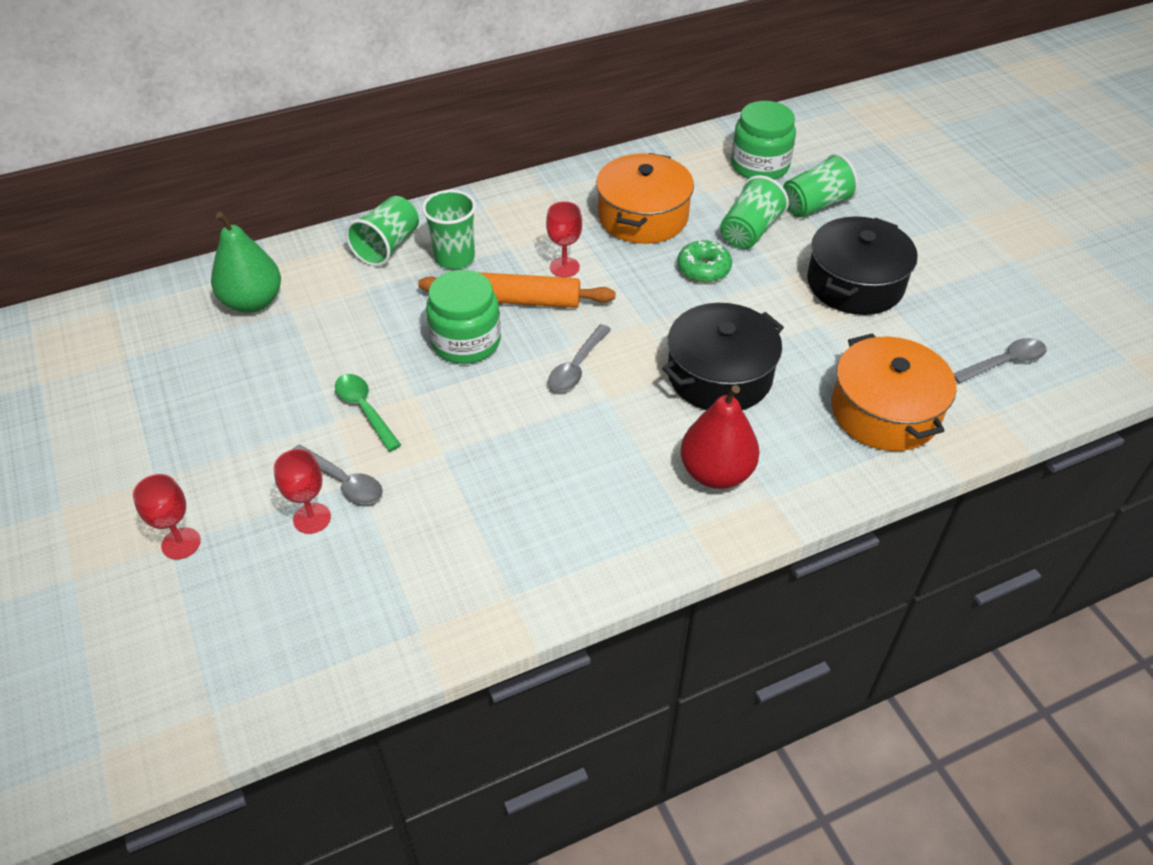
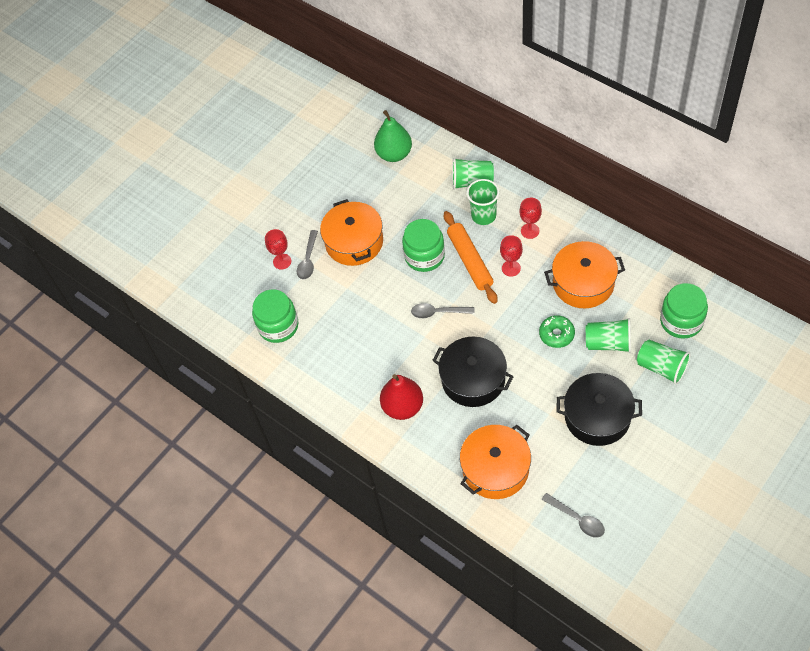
camera: 70 degrees right, 10 degrees up
red goblet [133,474,201,559] -> red goblet moved to [519,198,542,239]
green spoon [335,374,401,451] -> orange pot [320,199,383,266]
none -> green jar [252,289,298,343]

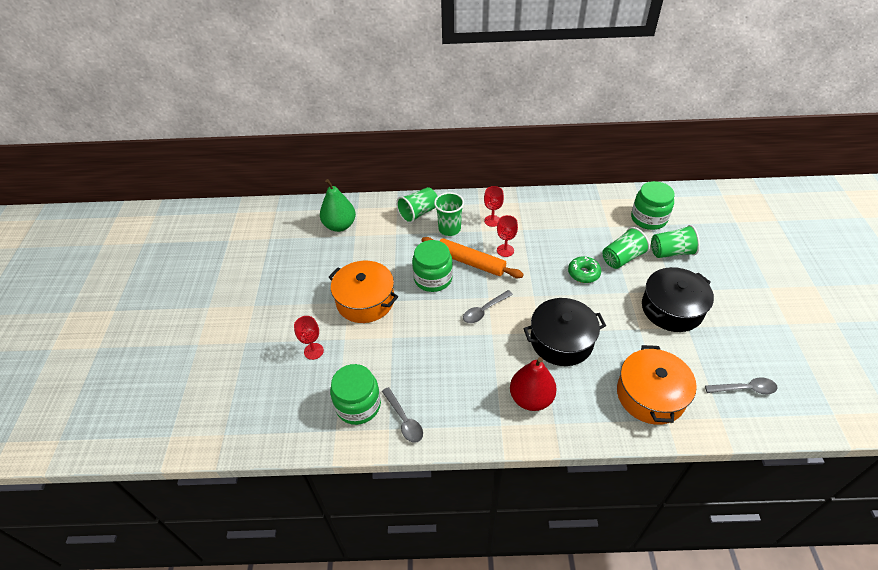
camera: 45 degrees left, 10 degrees down
grey spoon [297,230,318,280] -> grey spoon moved to [382,387,423,443]
orange pot [544,241,625,308] -> none

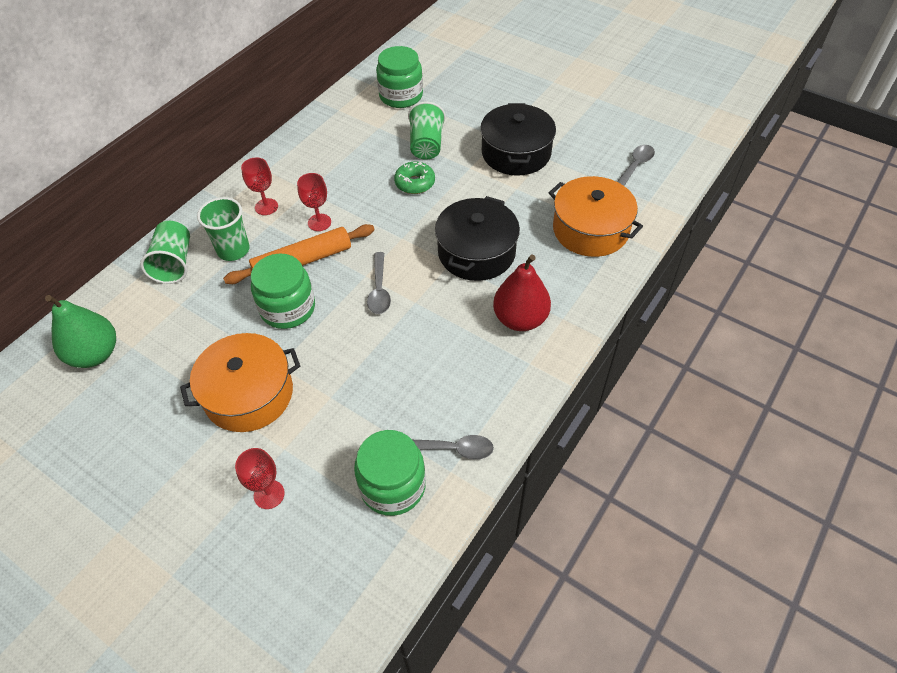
camera: 55 degrees left, 5 degrees up
green cup [651,225,700,258] -> none

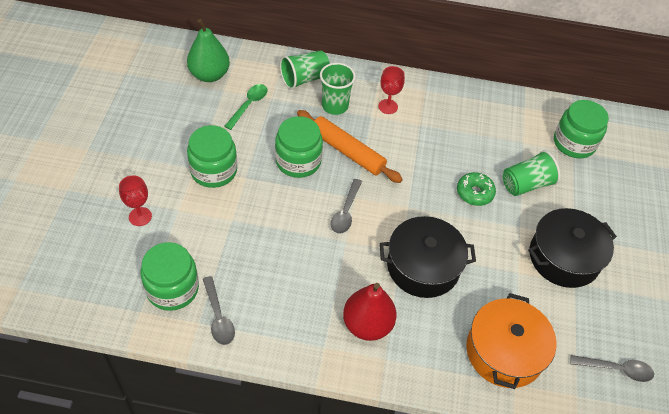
camera: 60 degrees right, 0 degrees up
orange pot [180,333,300,432] -> green jar [187,125,237,188]
red goblet [297,173,331,231] -> none
grey spoon [367,252,391,314] -> grey spoon turned 45 degrees counterclockwise [331,179,362,234]
none -> green spoon [224,84,268,130]

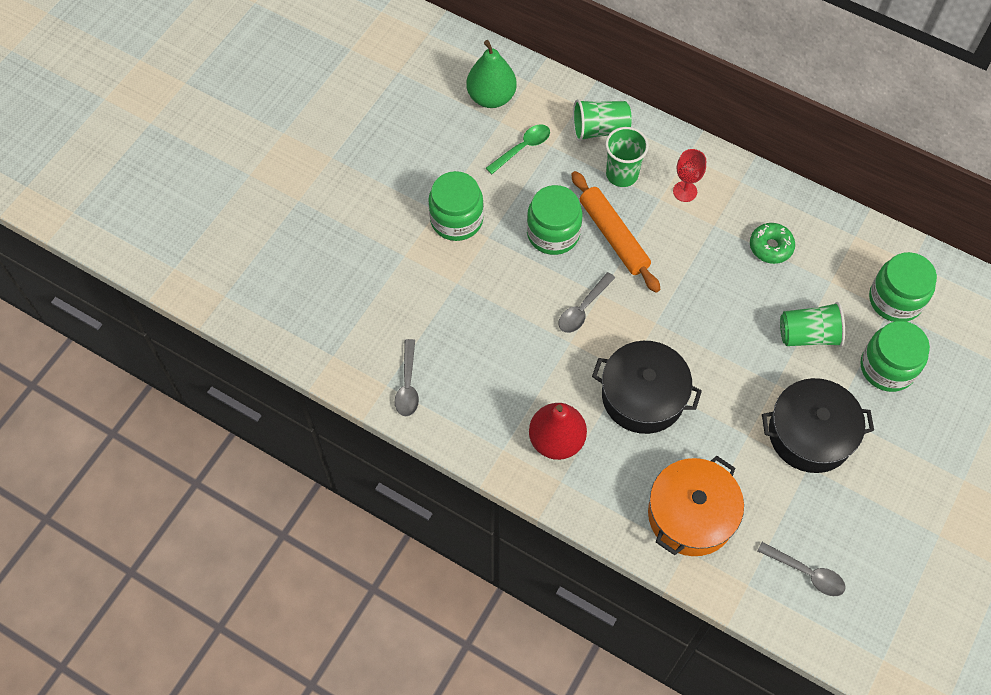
camera: 25 degrees right, 10 degrees up
red goblet [119,175,152,226] -> none
green jar [141,242,199,311] -> green jar moved to [861,321,930,392]
green donut [457,172,496,206] -> green donut moved to [750,223,795,264]

